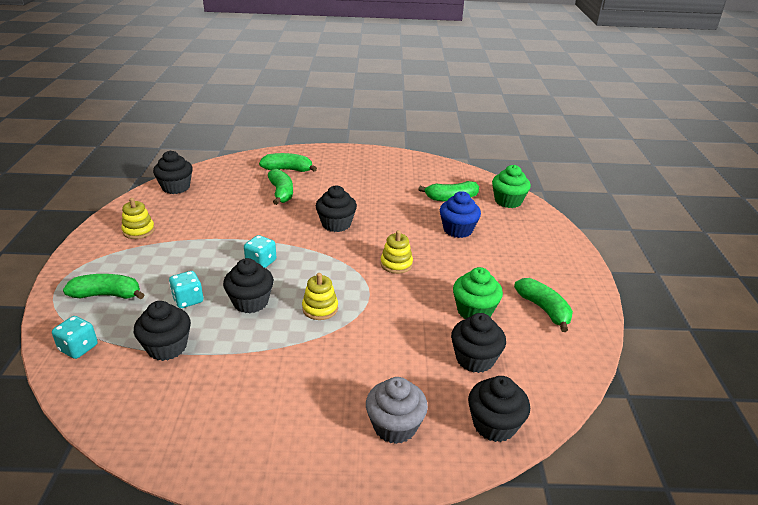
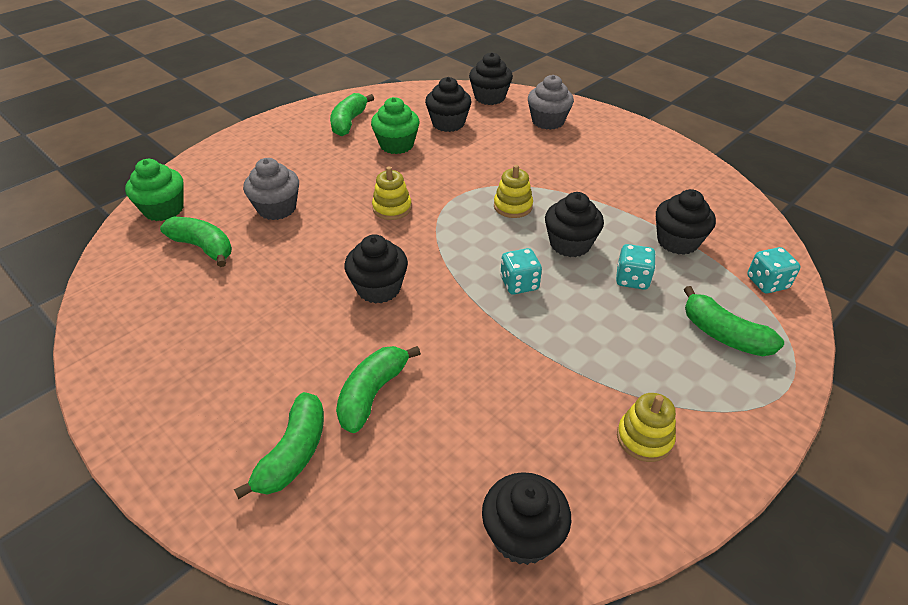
camera: 135 degrees left, 10 degrees up
green banana [259,153,317,172] -> green banana turned 120 degrees counterclockwise [234,392,324,499]
blue cupcake [440,191,481,238] -> grey cupcake [243,158,299,220]

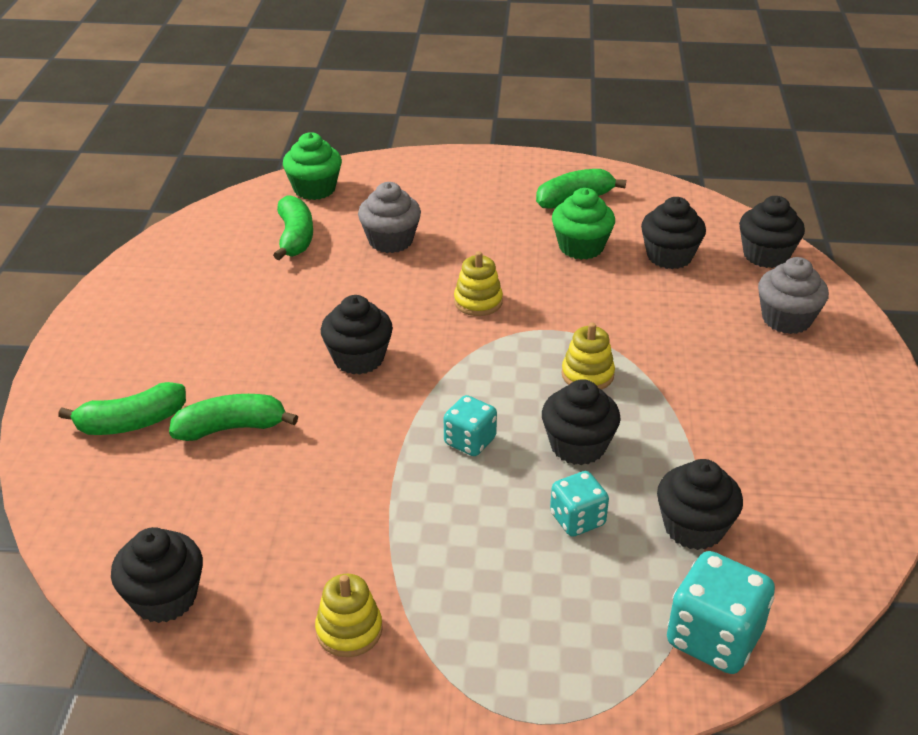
camera: 50 degrees right, 5 degrees down
green banana [684,286,784,356] -> none
turquoise dice [747,247,801,293] -> turquoise dice [667,551,775,674], size x1.62

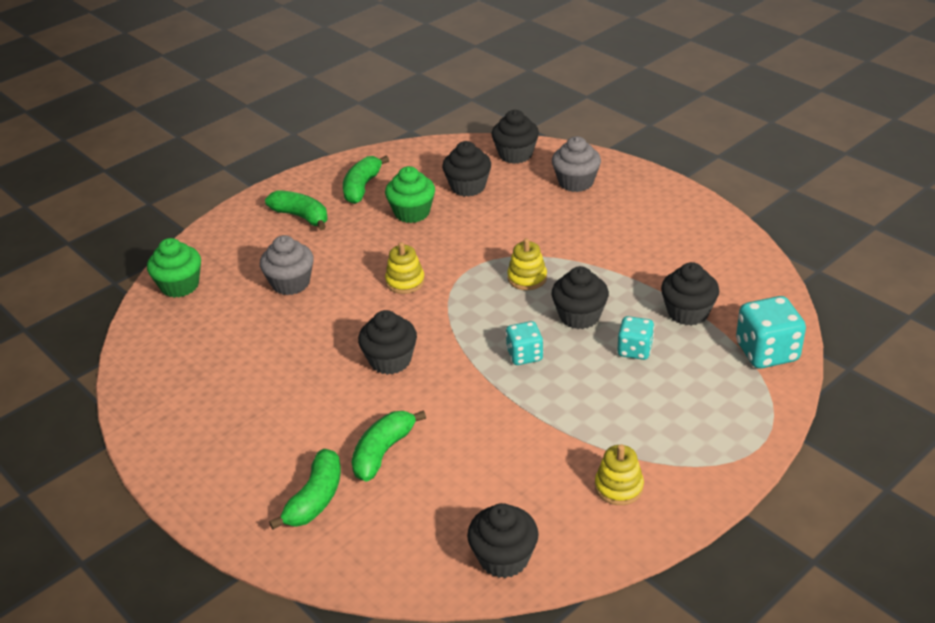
camera: 45 degrees left, 0 degrees up
green banana [273,195,313,260] -> green banana moved to [265,190,327,230]

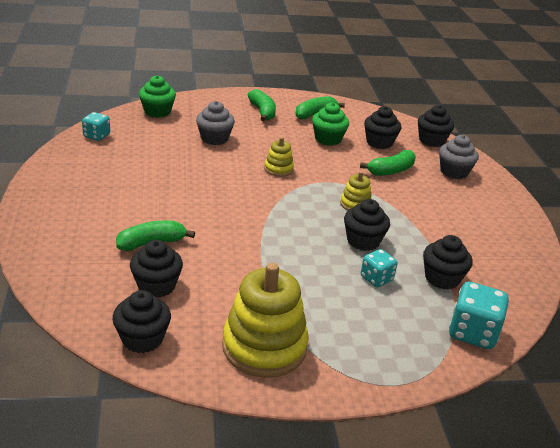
camera: 30 degrees right, 5 degrees down
green banana [269,449,341,530] -> green banana moved to [360,150,416,176]
black cupcake [358,310,417,375] -> black cupcake moved to [130,240,183,298]
turquoise dice [506,321,543,365] -> turquoise dice moved to [82,112,110,141]
yellow stacking toy [595,444,644,505] -> yellow stacking toy [222,263,309,378], size x2.08

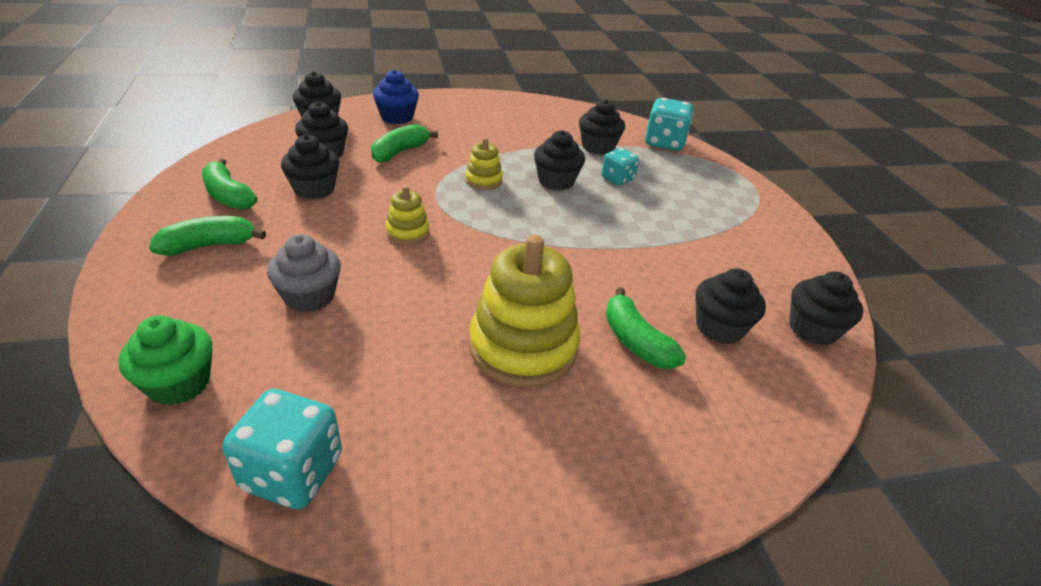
camera: 95 degrees left, 5 degrees up
turquoise dice [82,112,110,141] -> turquoise dice [223,389,342,509], size x1.62
yellow stacking toy [222,263,309,378] -> yellow stacking toy moved to [469,235,580,387]
green cupcake [312,103,349,146] -> black cupcake [281,135,339,200]
green banana [360,150,416,176] -> green banana turned 105 degrees counterclockwise [371,124,438,163]
grey cupcake [439,135,479,179] -> blue cupcake [373,70,419,124]

